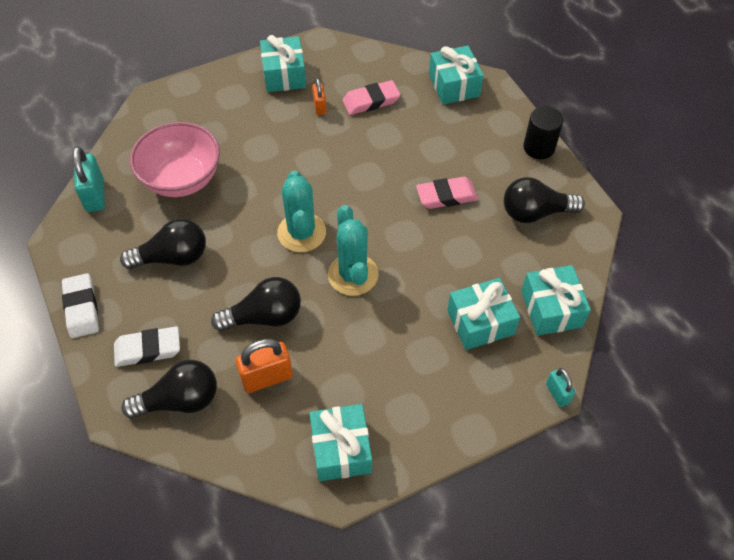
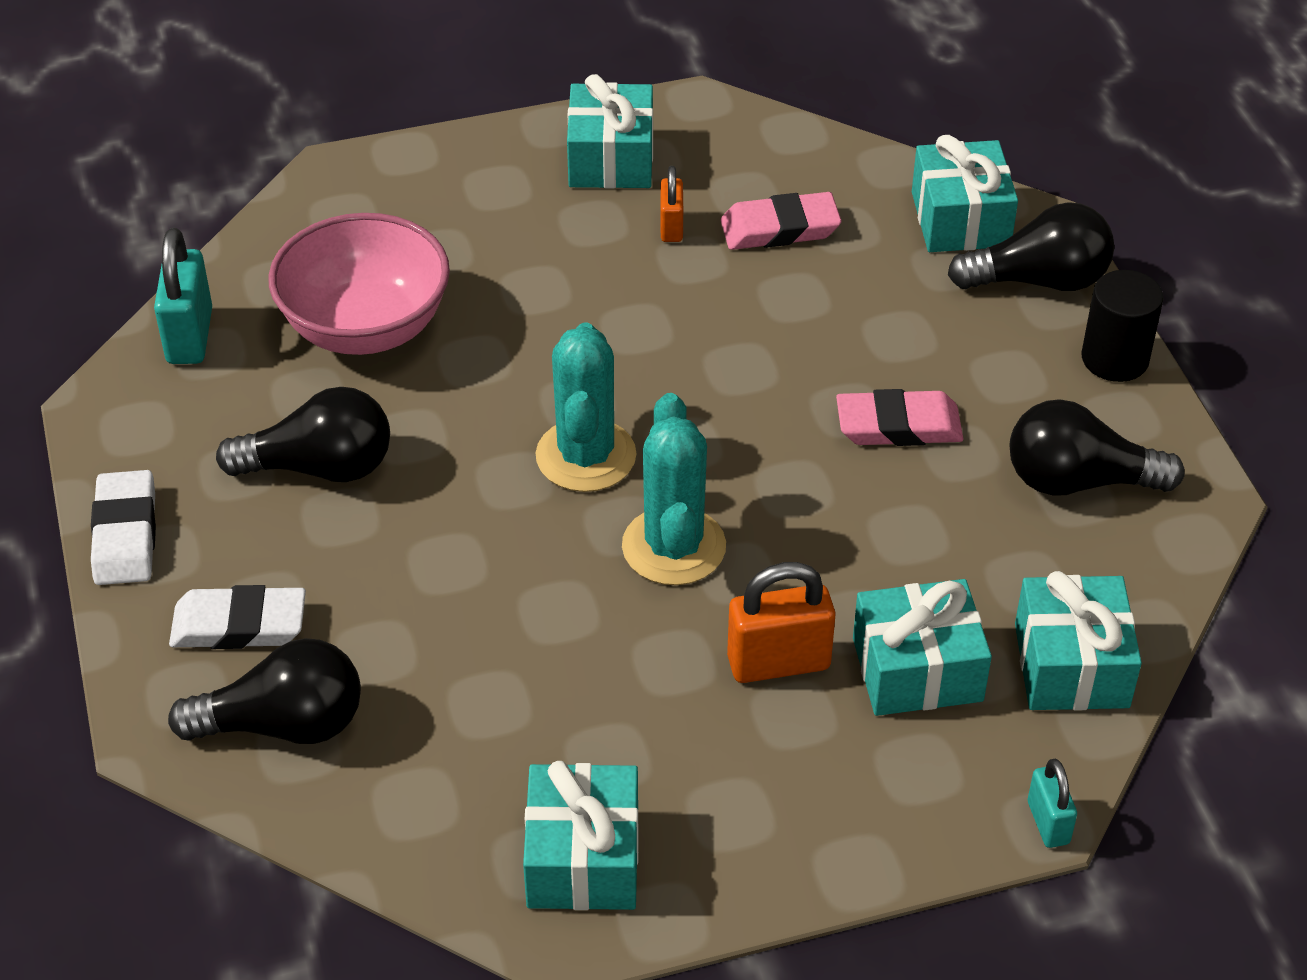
camera: 10 degrees right, 10 degrees down
black light bulb [211,277,301,331] -> black light bulb moved to [948,202,1114,291]
orange padlock [235,339,293,393] -> orange padlock moved to [727,562,836,683]

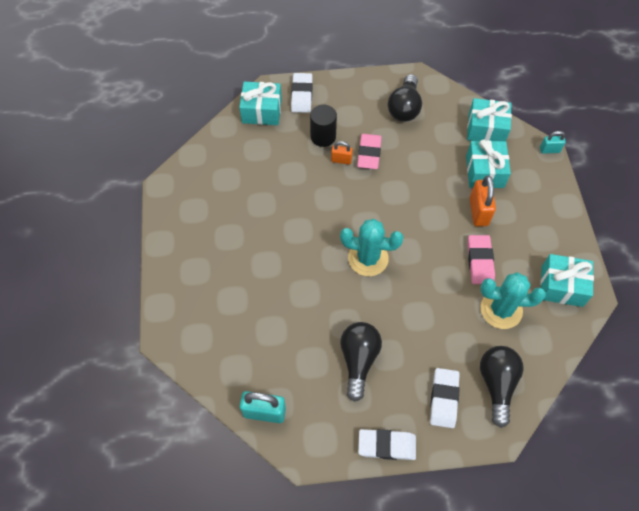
camera: 80 degrees left, 15 degrees up
pink bowl [268,213,450,355] -> none
turquoise gift [567,74,653,188] -> none
turquoise cactus [622,393,726,585] -> turquoise cactus moved to [480,272,546,329]
orange padlock [660,166,683,242] -> orange padlock moved to [331,141,353,165]
pink eraser [720,192,841,250] -> pink eraser moved to [467,235,495,284]
black light bulb [948,202,1114,291] -> white eraser [291,73,312,113]
black cylinder [1081,270,1164,382] -> black cylinder moved to [310,105,337,147]

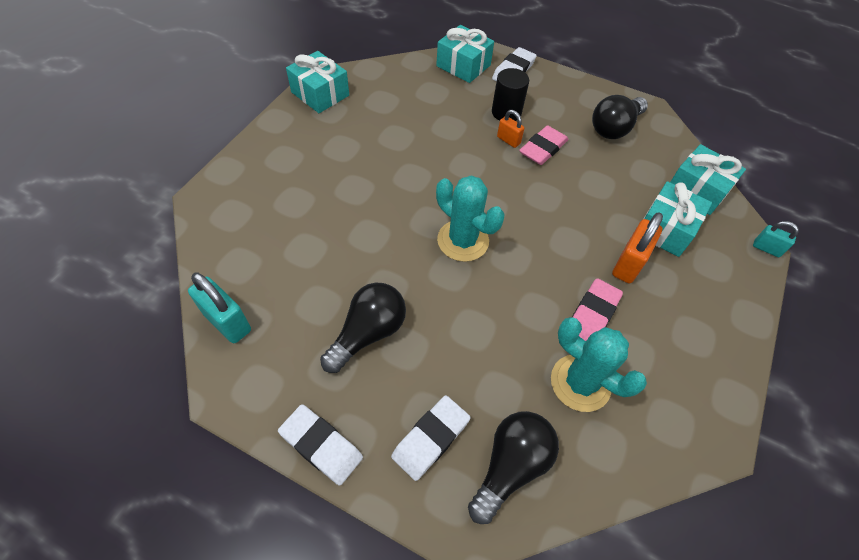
camera: 30 degrees right, 5 degrees down
turquoise gift [540,254,594,307] -> turquoise gift moved to [286,51,349,113]

